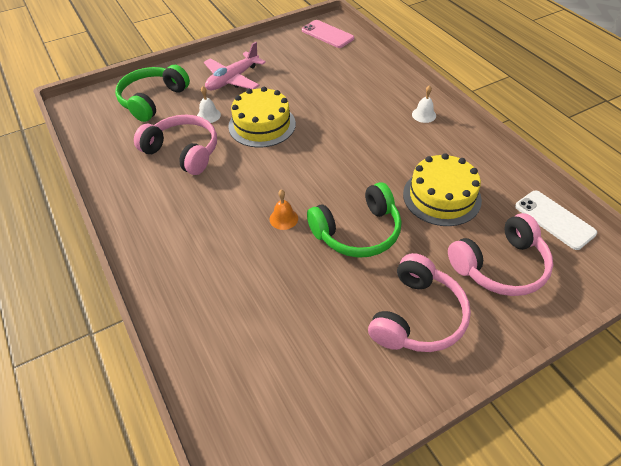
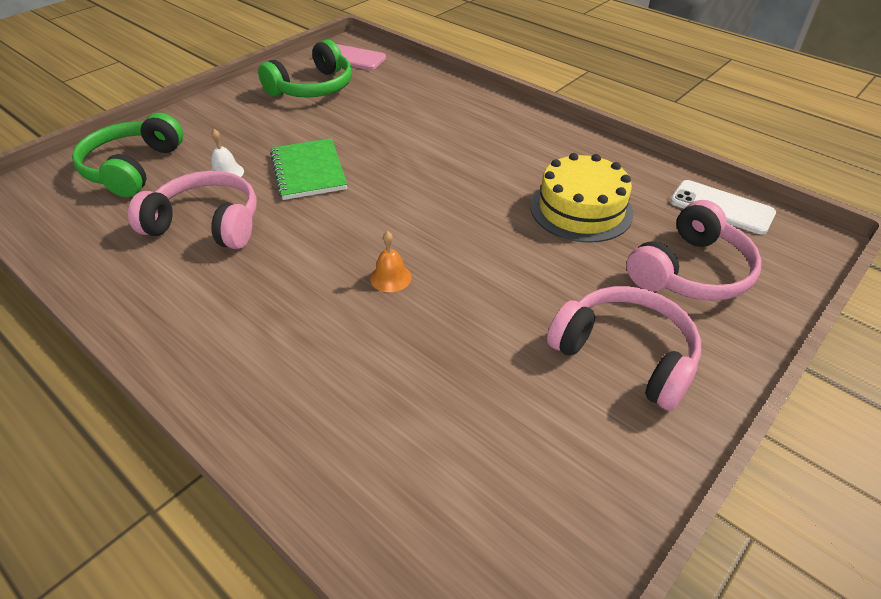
camera: 20 degrees left, 5 degrees down
pink plane [204,42,266,90] -> none
yellow cake [228,87,296,148] -> green notebook [270,138,347,200]
green headphones [307,182,402,258] -> green headphones moved to [258,39,352,98]
pink headphones [368,253,471,352] -> pink headphones turned 60 degrees counterclockwise [547,286,701,411]
white bell [412,85,436,123] -> none

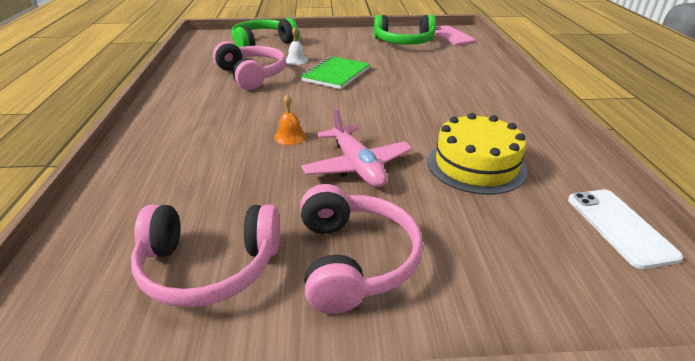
camera: 45 degrees right, 10 degrees down
pink headphones [627,200,762,301] -> pink headphones moved to [131,205,280,307]
none -> pink plane [301,107,412,187]

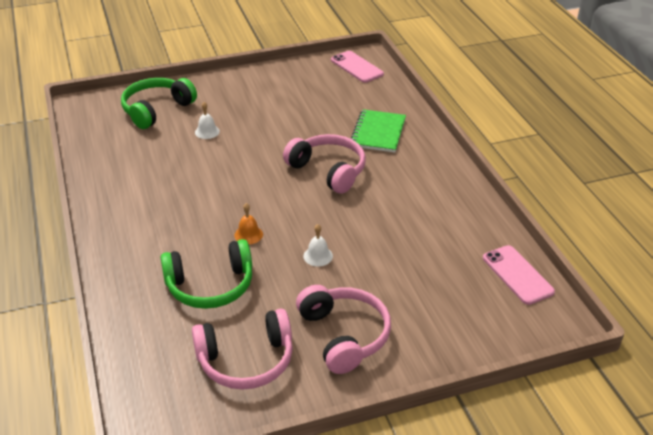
camera: 15 degrees left, 5 degrees up
pink headphones [213,41,286,90] -> pink headphones moved to [283,134,366,194]
green notebook [300,56,370,89] -> green notebook moved to [351,109,406,153]
pink plane [301,107,412,187] -> white bell [303,224,333,267]
green headphones [374,15,436,45] -> green headphones moved to [160,239,252,309]
yellow cake [428,113,528,195] -> none
white phone [568,189,683,269] -> pink phone [483,245,555,305]

